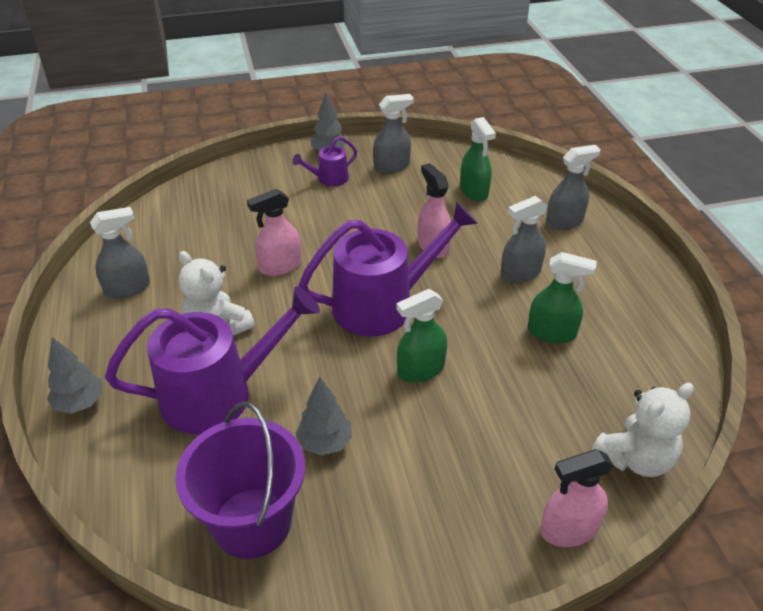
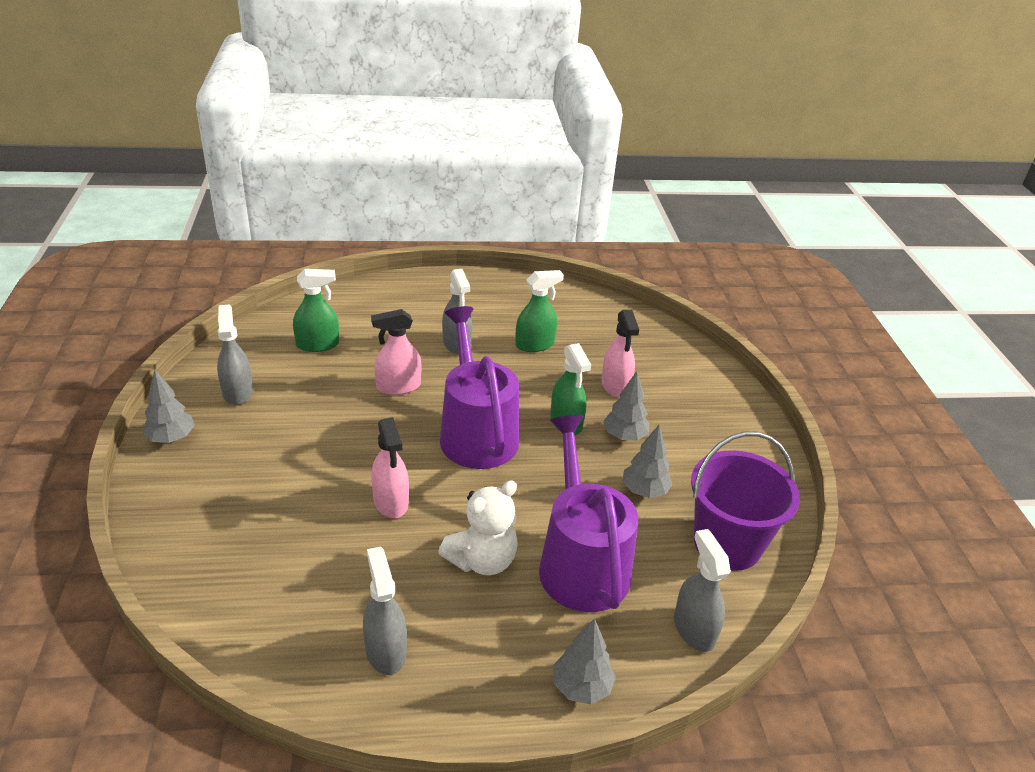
camera: 85 degrees left, 5 degrees down
purple watering can [292,136,357,186] -> none
green spray bottle [528,252,597,343] -> green spray bottle turned 45 degrees clockwise [515,270,564,352]
pink spray bottle [540,449,614,547] -> pink spray bottle moved to [601,310,639,398]
grey spray bottle [546,145,601,230] -> grey spray bottle moved to [674,529,731,652]
white teddy bear [592,383,694,477] -> none
none -> grey tree [603,371,650,440]

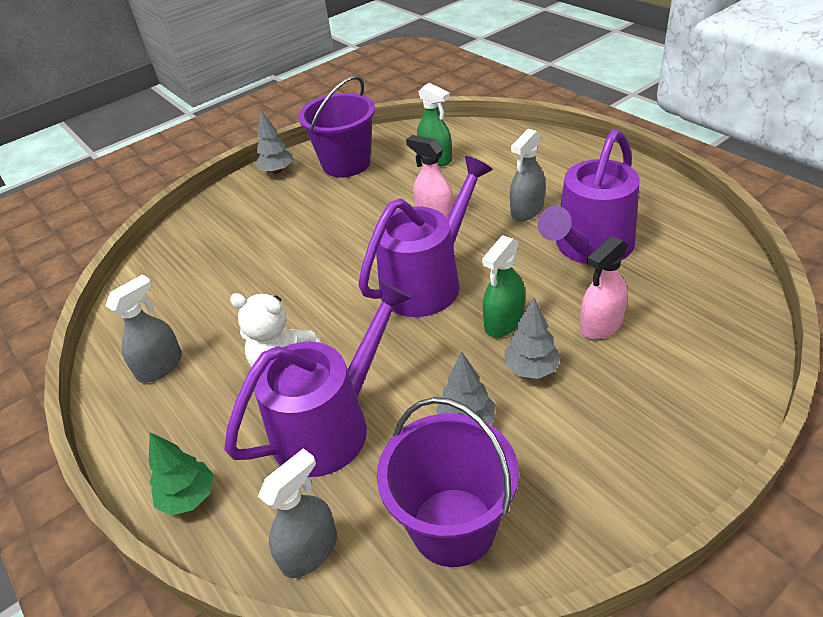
camera: 65 degrees right, 5 degrees up
grey spray bottle [217,305,253,405] -> purple bucket [298,76,375,177]
pink spray bottle [372,417,409,518] -> none
green spray bottle [515,270,564,352] -> purple watering can [538,129,640,264]
grey tree [553,618,616,704] -> green tree [149,432,214,516]

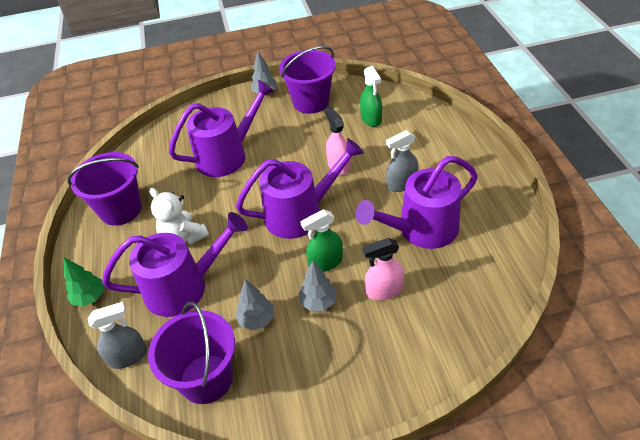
camera: 25 degrees right, 5 degrees up
grey spray bottle [105,274,182,383] -> purple bucket [67,152,142,226]
none -> purple watering can [169,80,274,177]

